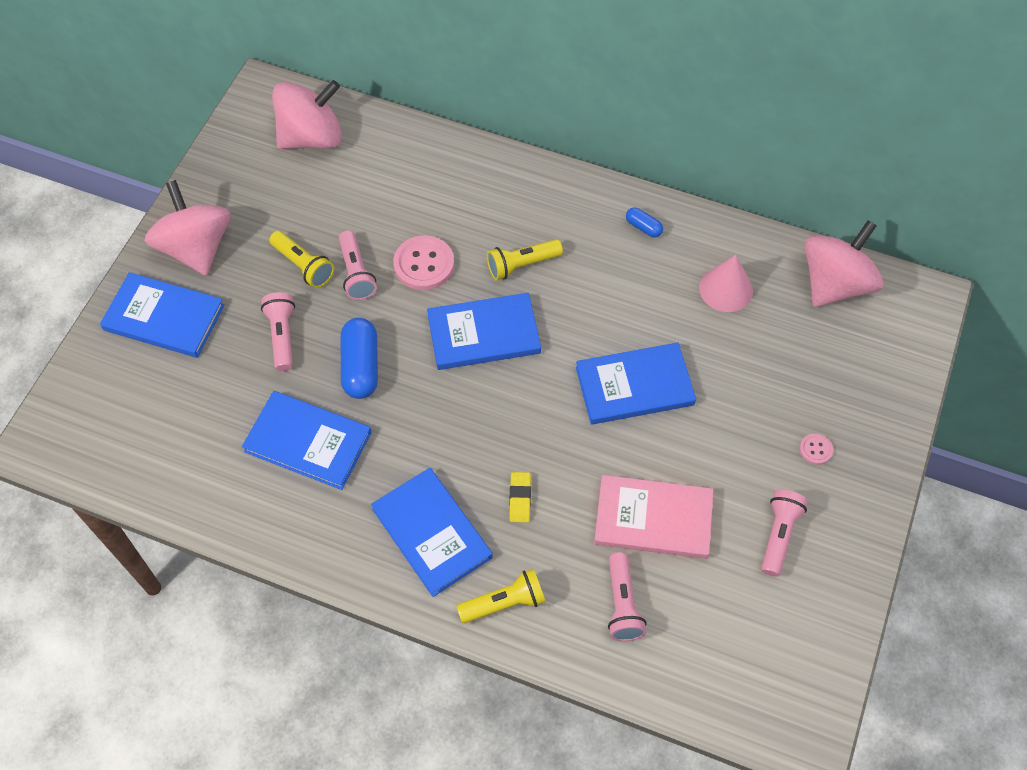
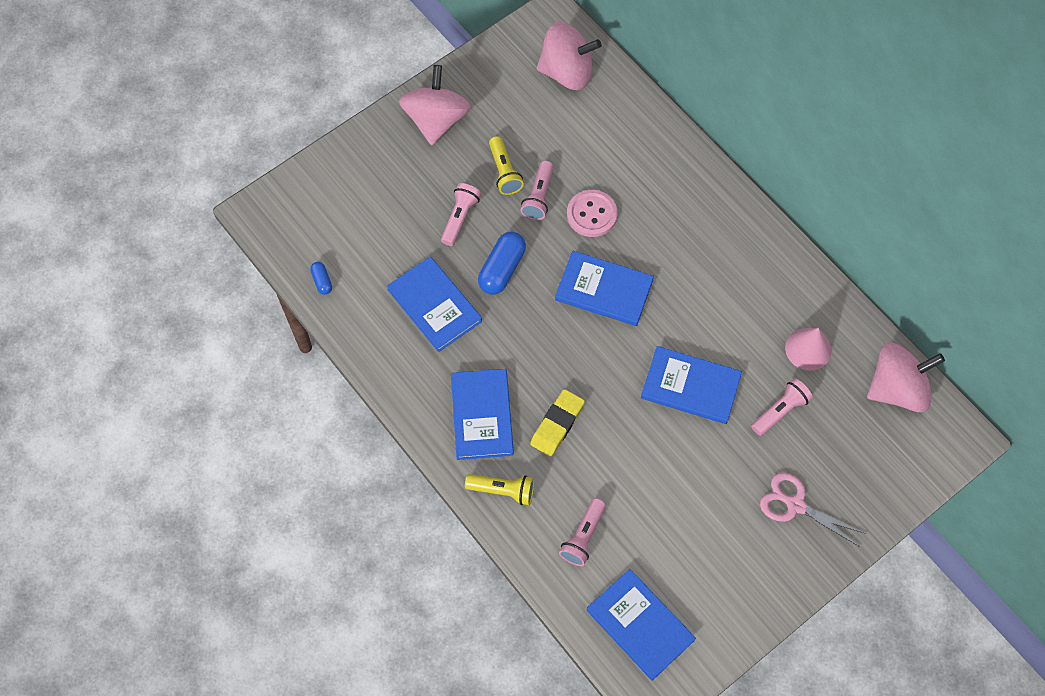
camera: 30 degrees right, 5 degrees up
blue book [100,272,224,358] -> blue book moved to [587,569,696,681]
yellow flashlight [487,239,563,280] -> none
yellow eraser [509,472,531,522] -> yellow eraser [530,389,585,456], size x1.62
pink book [594,475,714,559] -> none
blue capsule [626,207,663,237] -> blue capsule moved to [310,262,332,295]
pink flashlight [761,490,808,577] -> pink flashlight moved to [751,378,813,436]
pink button [799,433,833,465] -> pink scissors [760,472,866,547]

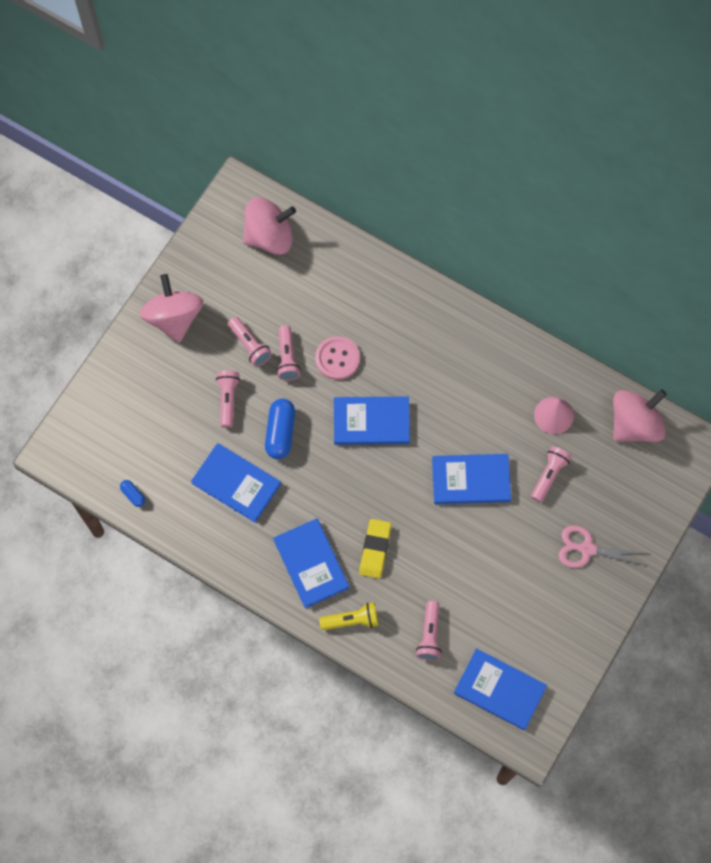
camera: 20 degrees left, 5 degrees up
yellow flashlight [489,136,524,195] -> pink flashlight [228,317,272,367]

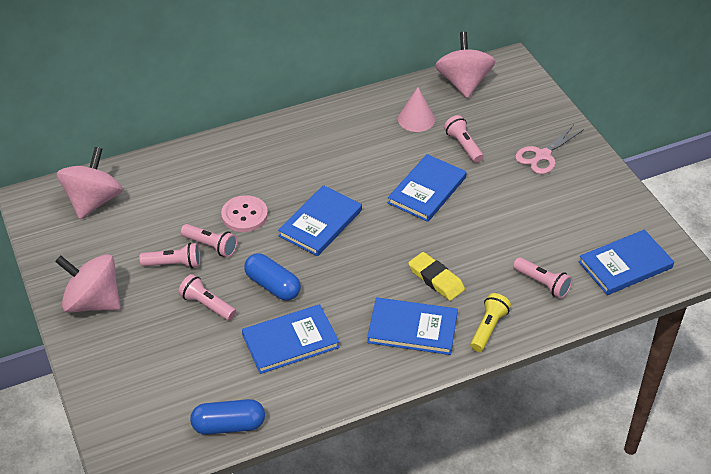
camera: 55 degrees left, 25 degrees down
blue capsule [120,480,145,507] -> blue capsule [190,399,265,435], size x1.95

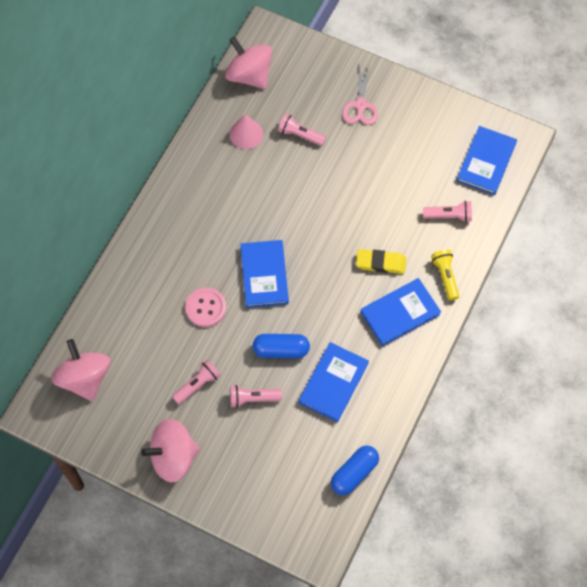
camera: 40 degrees left, 20 degrees up
pink flashlight [181,224,238,257] -> none
blue book [388,154,467,222] -> none

